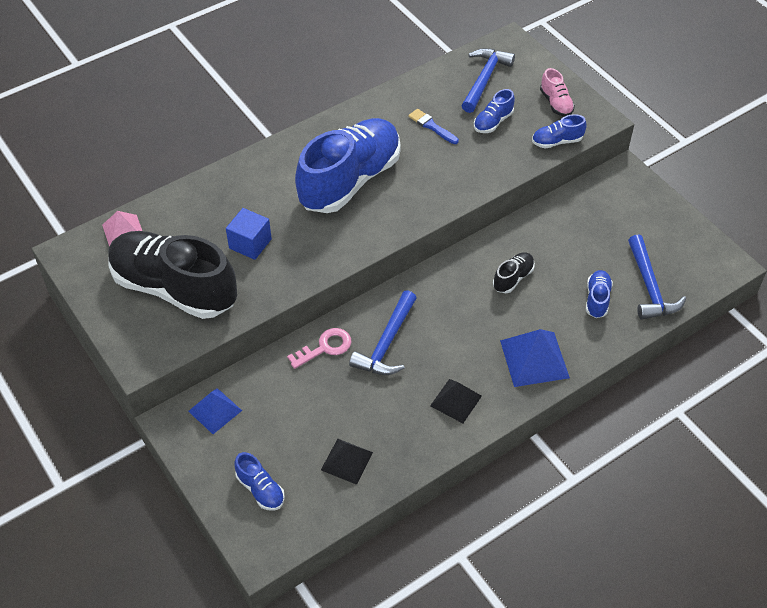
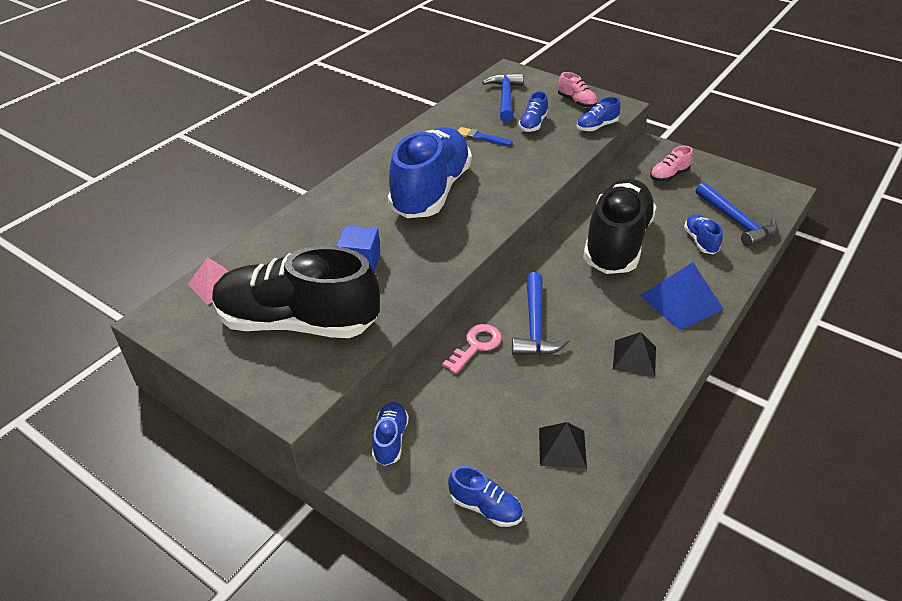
camera: 20 degrees left, 10 degrees down
blue pyramid [188,388,242,434] -> blue shoe [372,402,409,466]
black shoe [493,252,535,293] -> black shoe [583,178,657,274], size x2.43
none -> pink shoe [650,146,693,182]

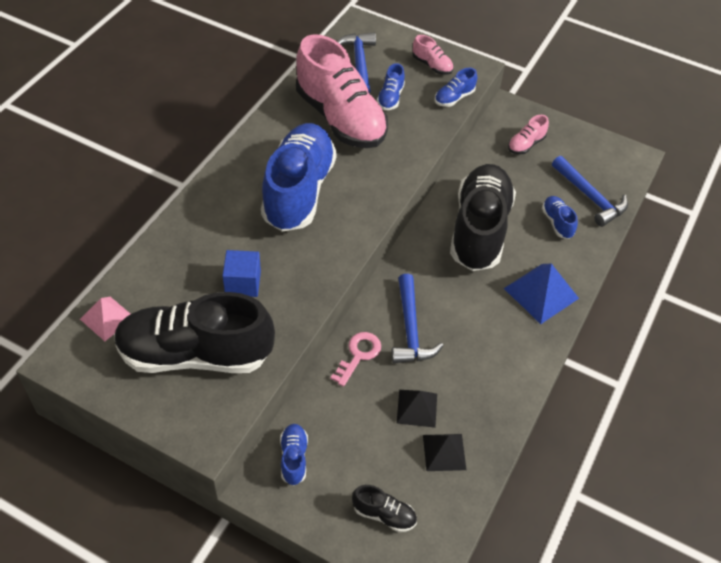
camera: 10 degrees left, 10 degrees up
blue shoe [448,466,523,527] -> black shoe [352,485,417,532]
blue brush [458,127,513,146] -> pink shoe [296,34,388,148]
black pyramid [613,332,656,377] -> black pyramid moved to [397,390,437,428]

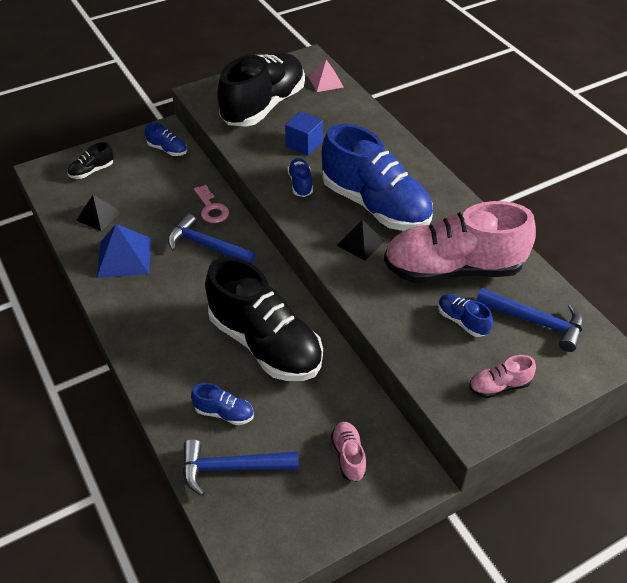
camera: 125 degrees right, 5 degrees down
black pyramid [397,390,437,428] -> black pyramid moved to [337,220,385,261]
blue shoe [435,68,477,107] -> blue shoe moved to [287,158,313,197]
blue pyramid [504,263,579,324] -> blue pyramid moved to [97,224,151,278]

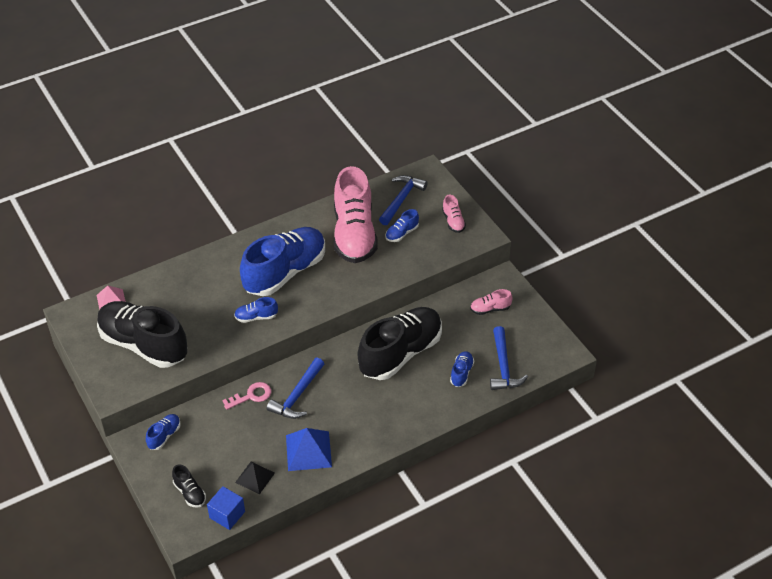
camera: 90 degrees left, 0 degrees up
blue cube [285,111,323,156] -> blue cube moved to [207,486,245,530]
black pyramid [337,220,385,261] -> none

